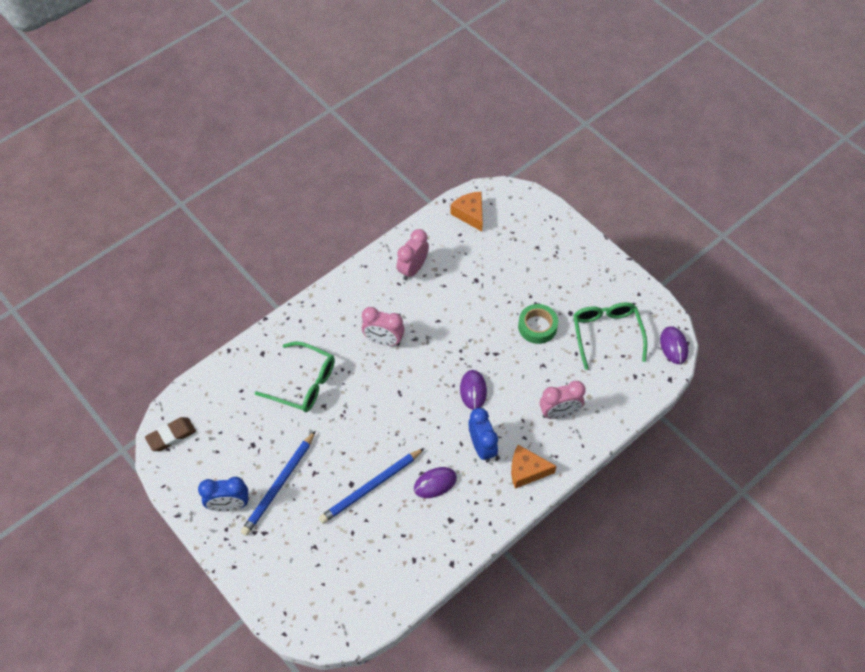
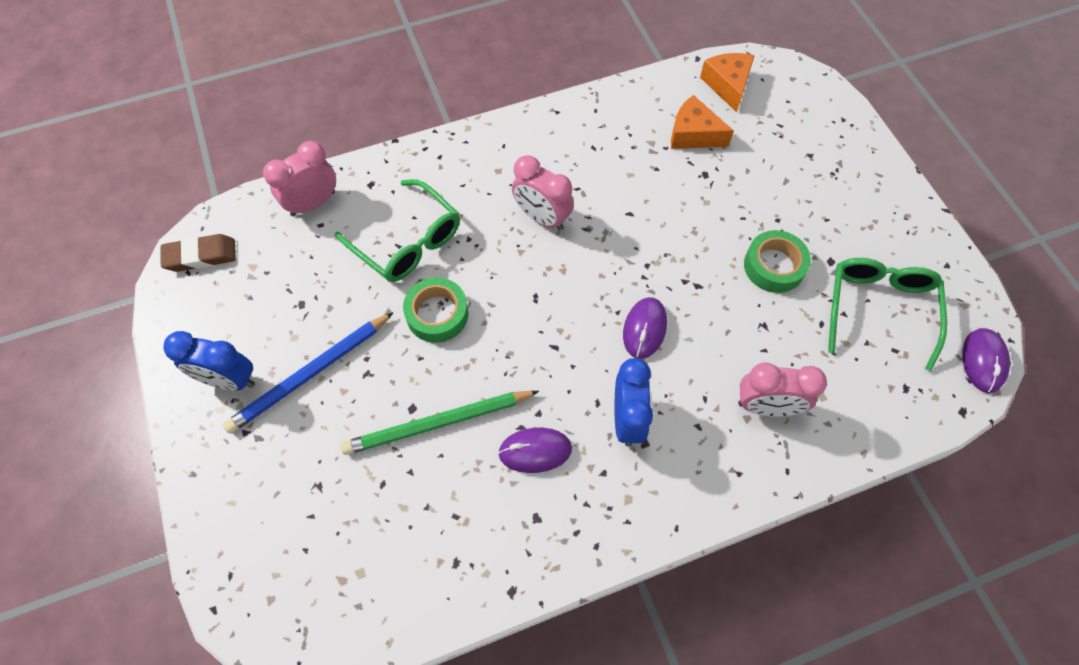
camera: 20 degrees right, 5 degrees up
blue pencil [319,448,424,524] -> green pencil [341,391,539,455]
pink clock [396,229,429,280] -> pink clock moved to [263,141,336,217]
orange cheese [511,445,556,489] -> orange cheese moved to [671,95,734,149]
none -> green tape [403,277,468,343]

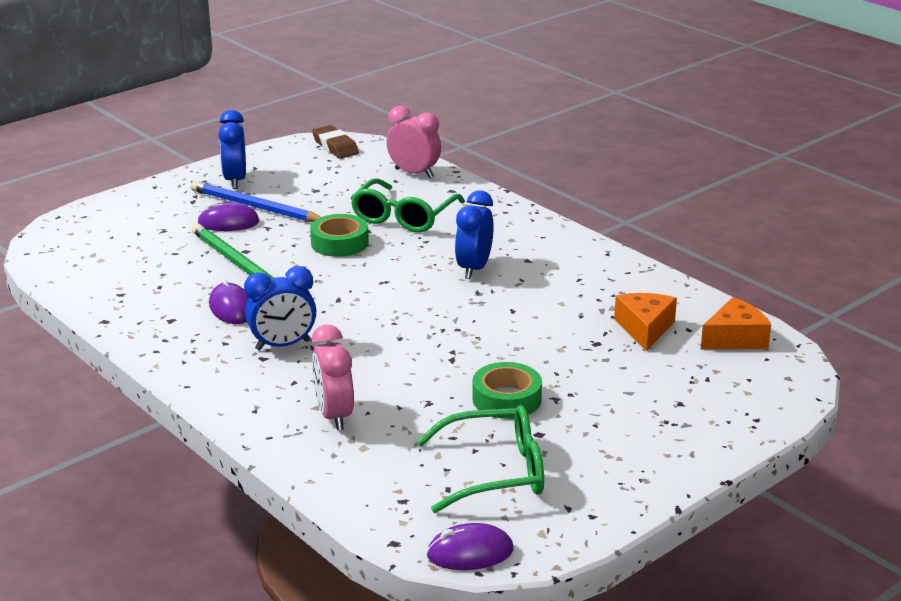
camera: 70 degrees right, 35 degrees down
pink clock [512,155,574,230] -> blue clock [455,190,494,279]
purple mouse [623,297,667,359] -> purple mouse moved to [197,202,259,231]

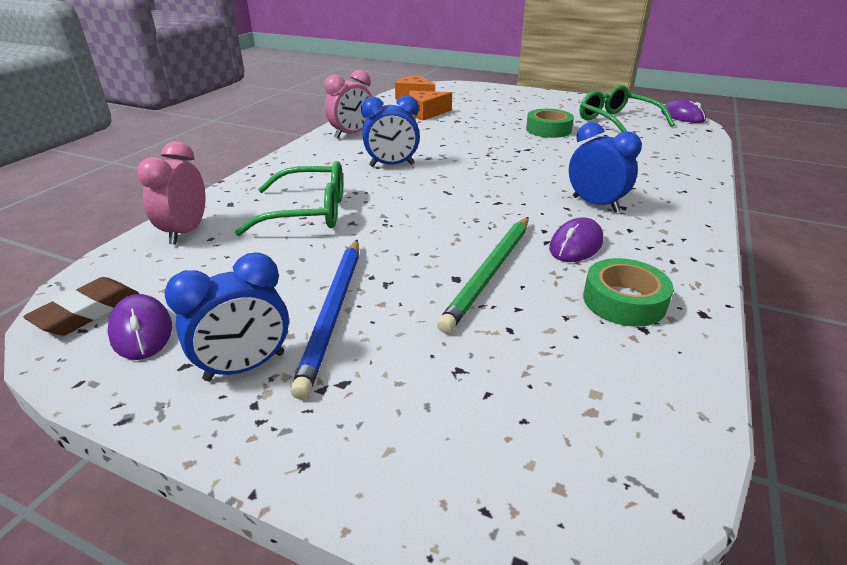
camera: 115 degrees left, 5 degrees up
purple mouse [197,202,259,231] -> purple mouse moved to [107,294,172,360]
green tape [310,214,369,257] -> green tape moved to [583,258,673,327]
pink clock [311,325,354,430] -> pink clock moved to [324,70,372,138]

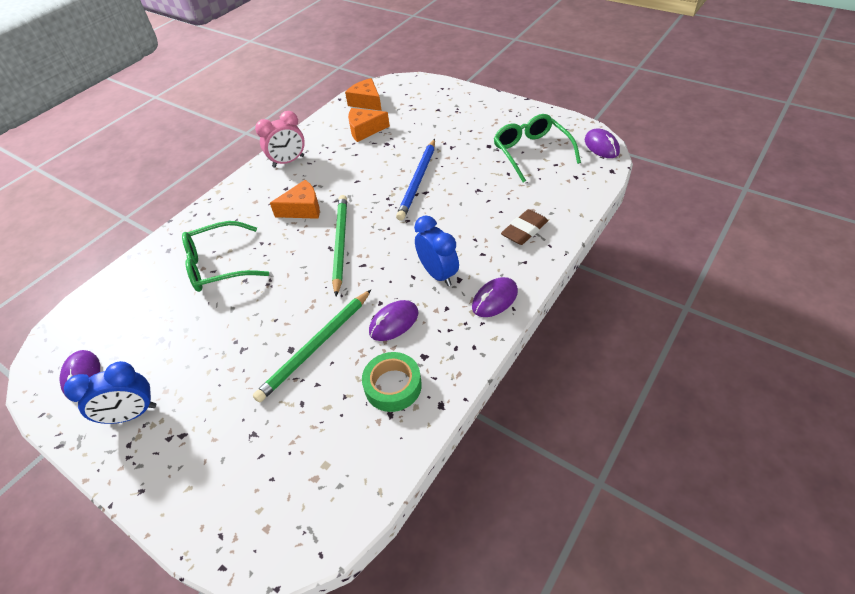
camera: 15 degrees right, 15 degrees up
brown eraser [23,277,139,335] -> brown eraser moved to [501,209,548,245]
pink clock [137,141,205,244] -> none
green glasses [235,161,343,236] -> green glasses turned 150 degrees clockwise [182,221,269,292]
blue pencil [290,240,359,400] -> blue pencil moved to [396,139,435,221]
blue clock [361,95,420,167] -> orange cheese [270,180,320,219]
green tape [526,109,574,138] -> none
none -> green pencil [332,195,347,296]
none -> purple mouse [472,277,518,317]

